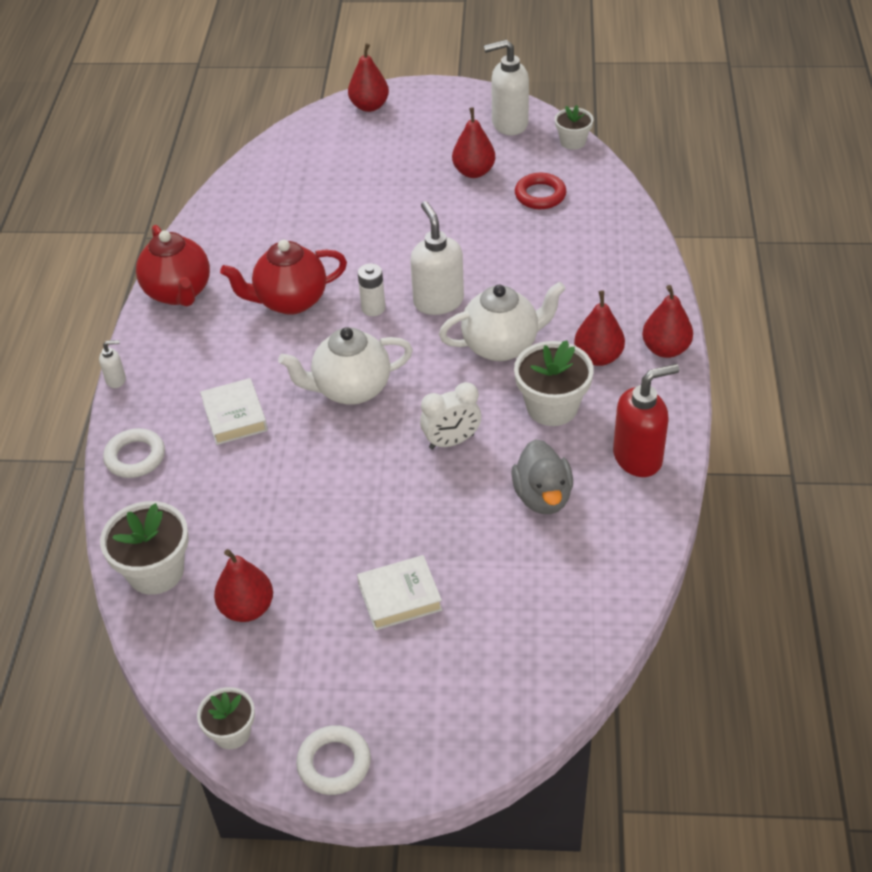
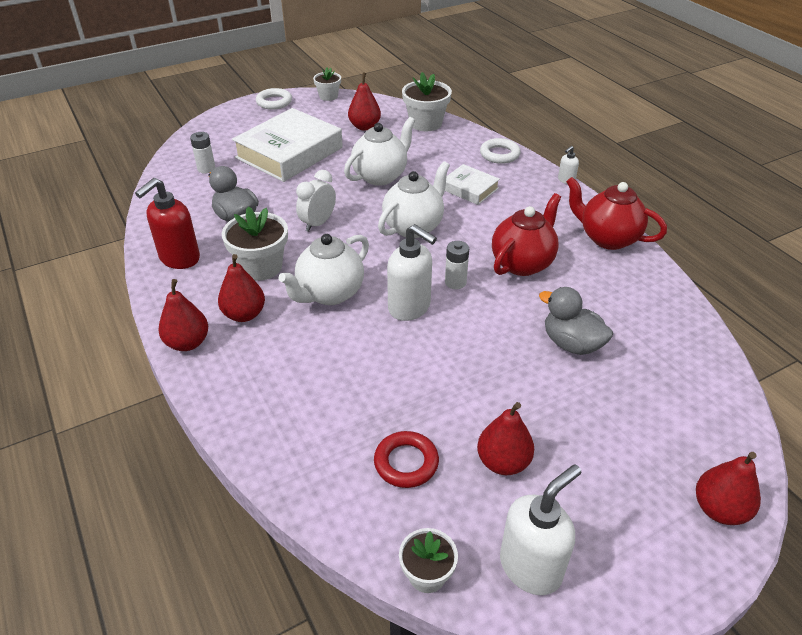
camera: 145 degrees right, 5 degrees down
white book [357,555,442,631] -> white book [232,108,343,182], size x1.99
none -> white battery [190,132,215,174]
none -> white teapot [344,117,415,186]
none -> grey duck [539,287,613,355]

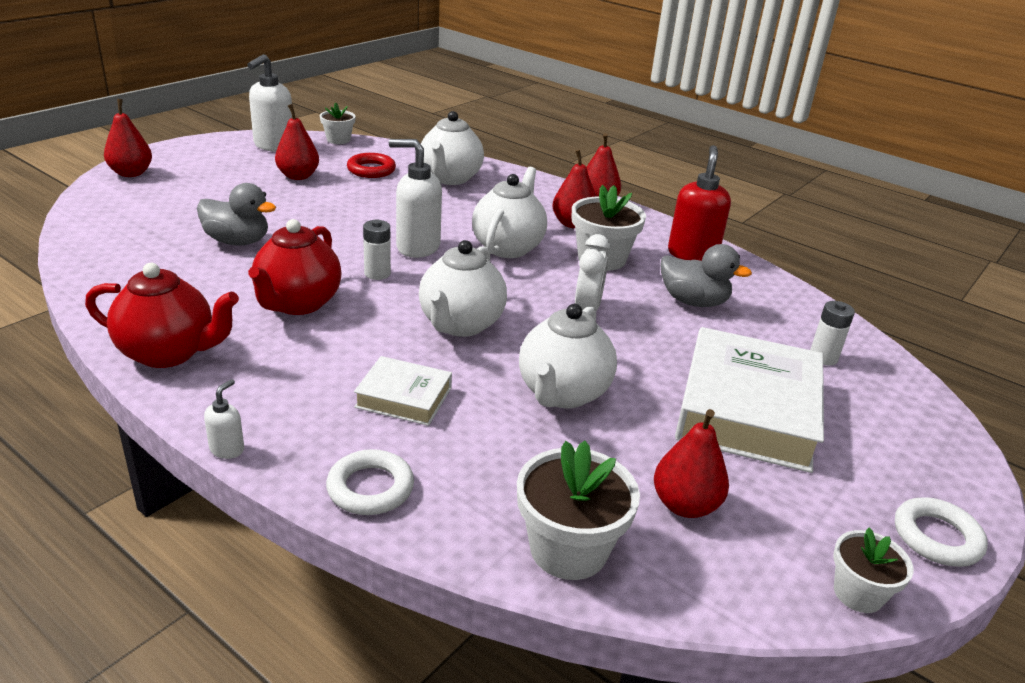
camera: 155 degrees right, 10 degrees down
none -> white teapot [421,111,484,185]

